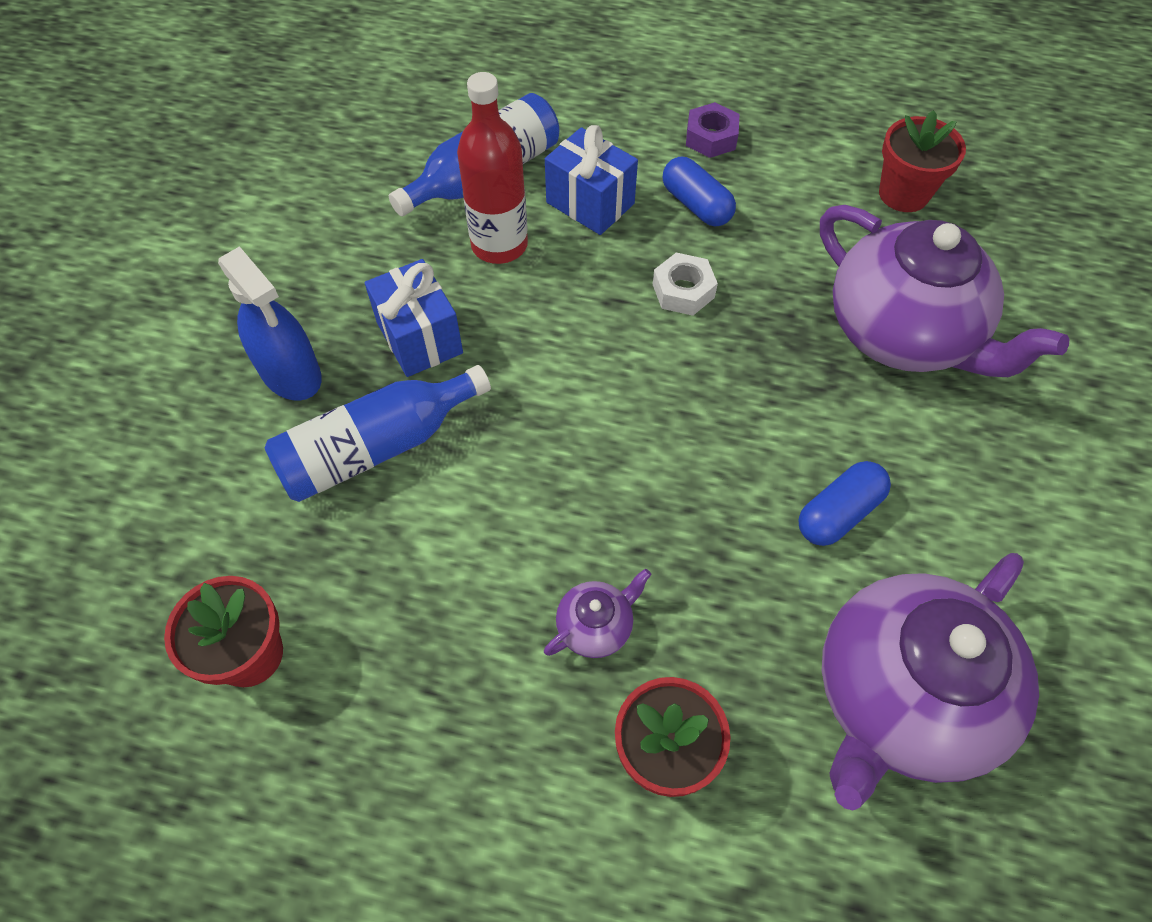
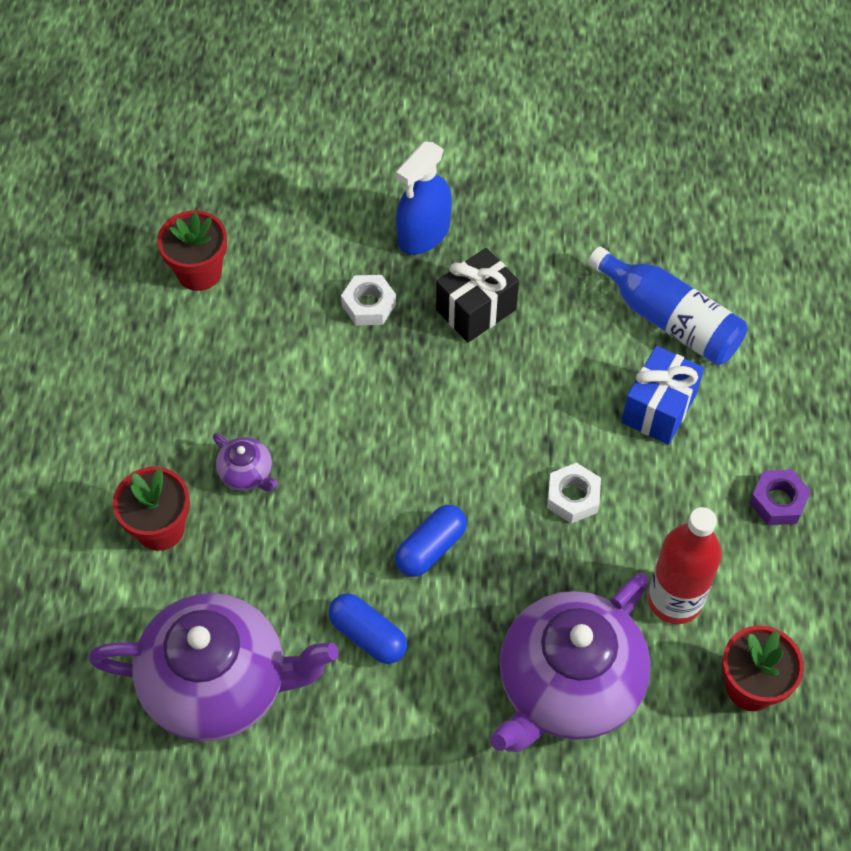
camera: 80 degrees right, 0 degrees up
blue bottle [265,365,491,502] -> white nut [341,275,396,325]
blue gift [365,259,463,377] -> black gift [436,248,519,343]
red bottle [457,72,528,264] -> red bottle moved to [648,507,722,624]
blue capsule [663,157,736,227] -> blue capsule moved to [395,505,467,577]
purple teapot [822,553,1039,810] -> purple teapot turned 150 degrees clockwise [88,593,339,741]

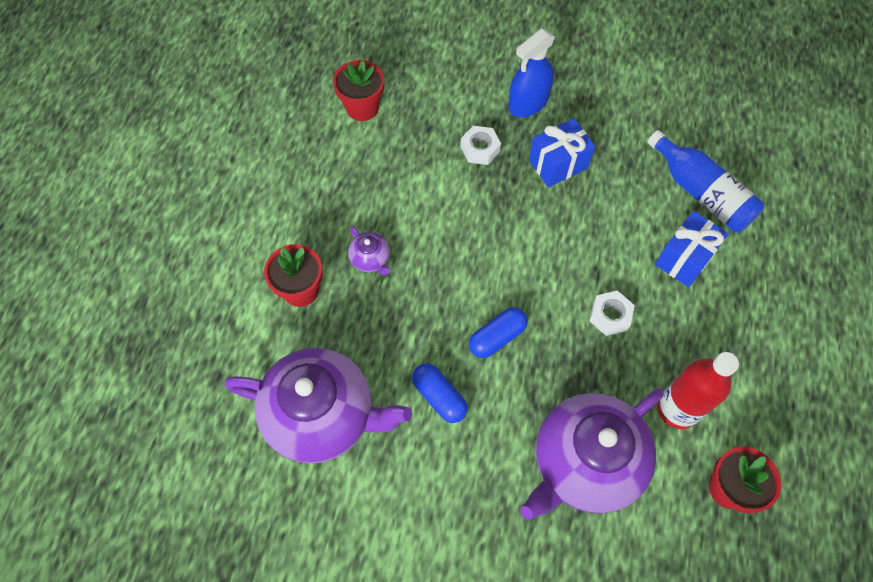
camera: 10 degrees right, 5 degrees up
black gift [436,248,519,343] -> blue gift [529,118,595,187]
purple nut [749,469,811,525] -> none

